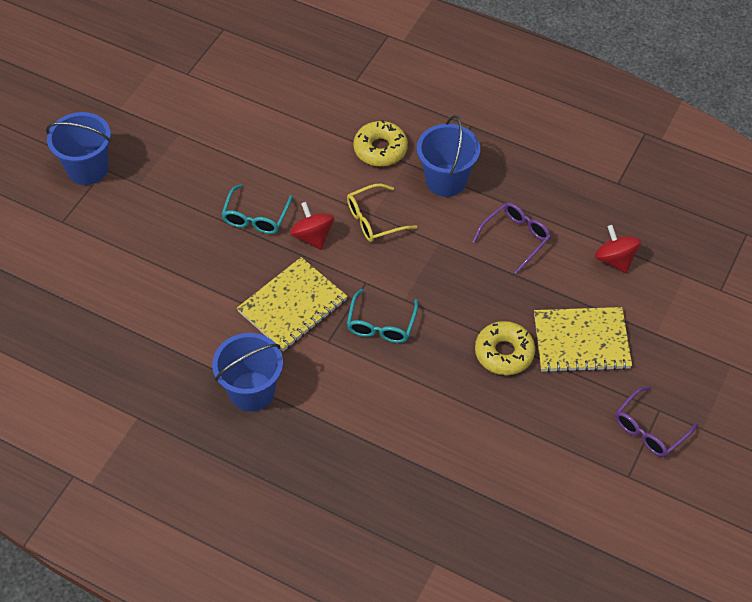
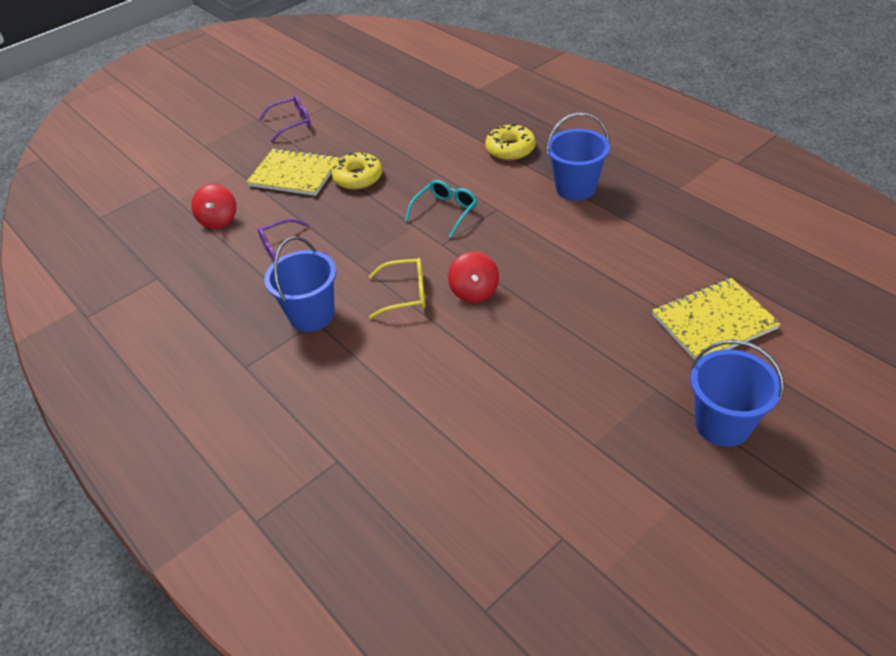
camera: 155 degrees left, 10 degrees down
turquoise glasses [221,184,293,234] -> none
yellow notebook [237,257,348,351] -> yellow notebook moved to [652,278,781,360]
yellow donut [353,120,408,166] -> yellow donut moved to [485,123,536,160]

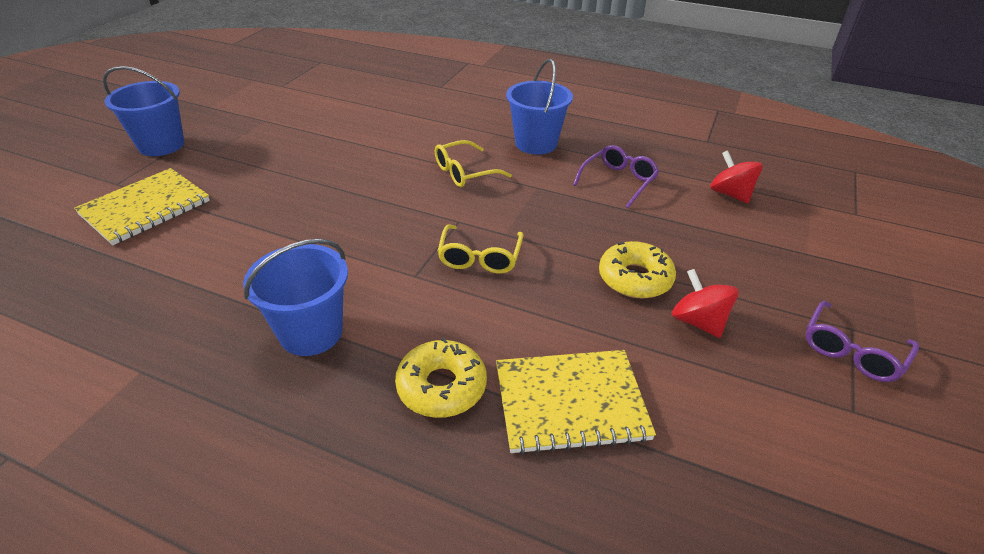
camera: 150 degrees right, 5 degrees down
yellow notebook [246,148,339,196] -> yellow notebook moved to [496,350,656,455]
turquoise glasses [405,180,477,238] -> yellow glasses [437,225,523,273]
red spinning top [448,252,499,303] -> red spinning top moved to [672,269,739,338]

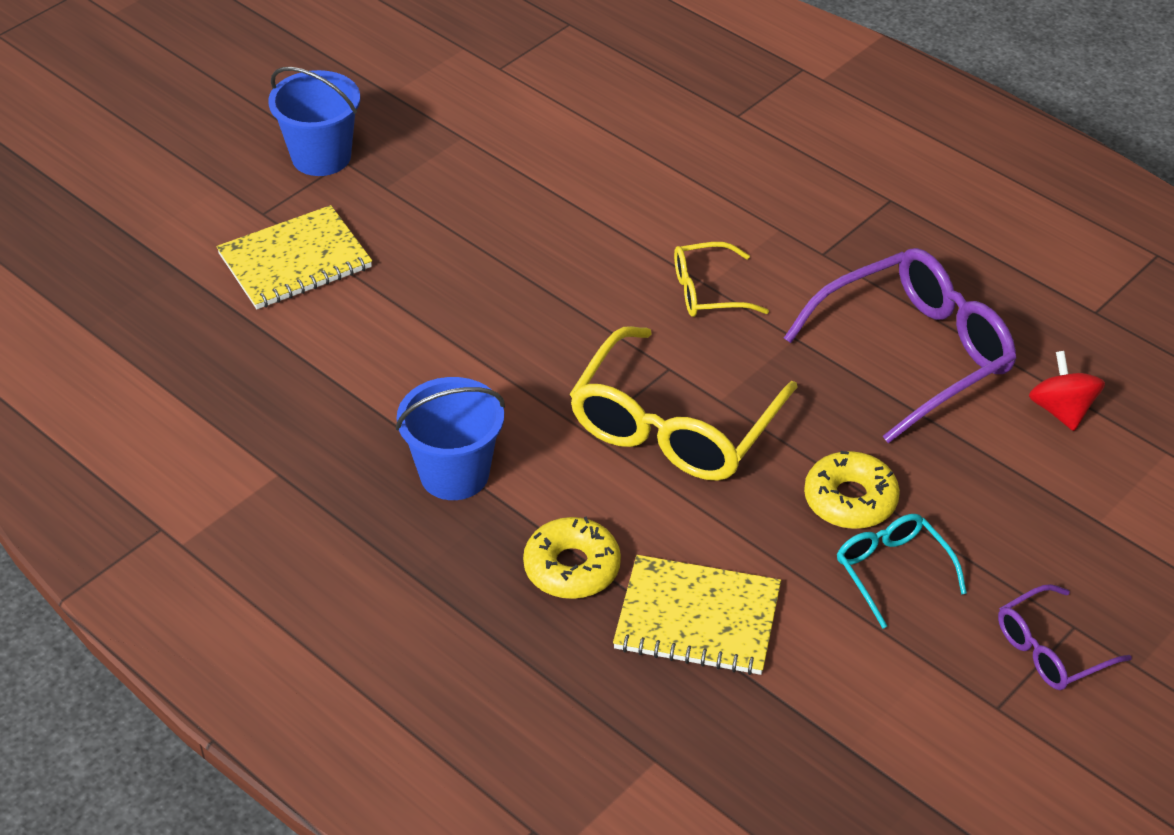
camera: 20 degrees right, 5 degrees up
yellow glasses [437,225,523,273] -> yellow glasses [570,326,798,481], size x1.91
blue bucket [506,59,573,154] -> none
purple glasses [573,145,659,208] -> purple glasses [784,248,1016,443], size x1.91
red spinning top [672,269,739,338] -> turquoise glasses [837,514,967,629]

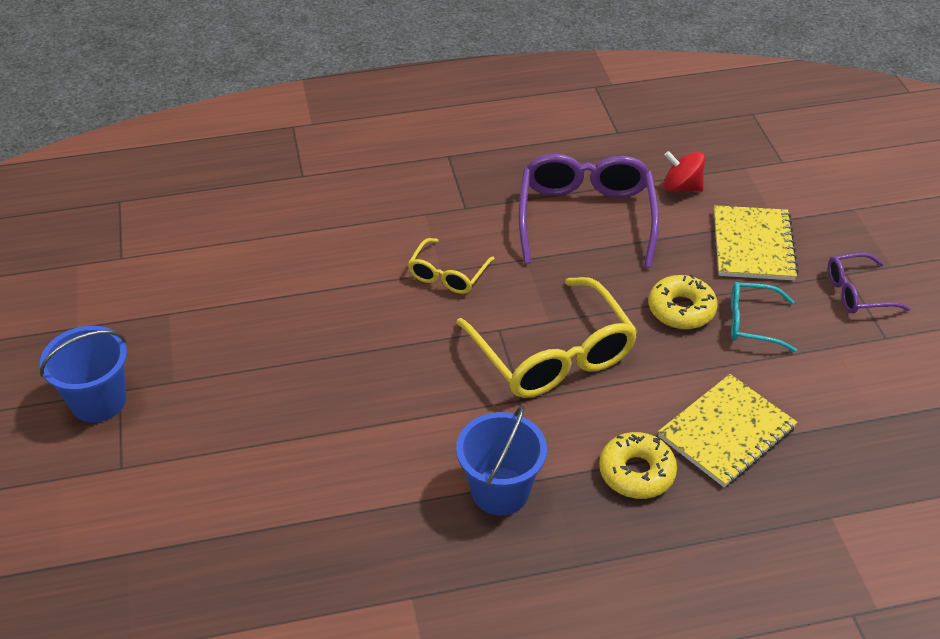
camera: 55 degrees left, 0 degrees up
yellow notebook [216,205,372,309] -> yellow notebook moved to [714,205,799,280]
purple glasses [998,584,1132,690] -> purple glasses turned 75 degrees clockwise [828,253,911,314]

